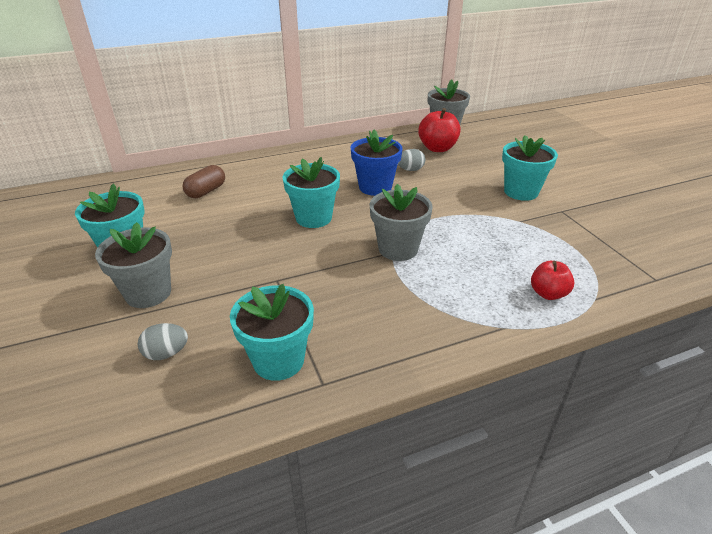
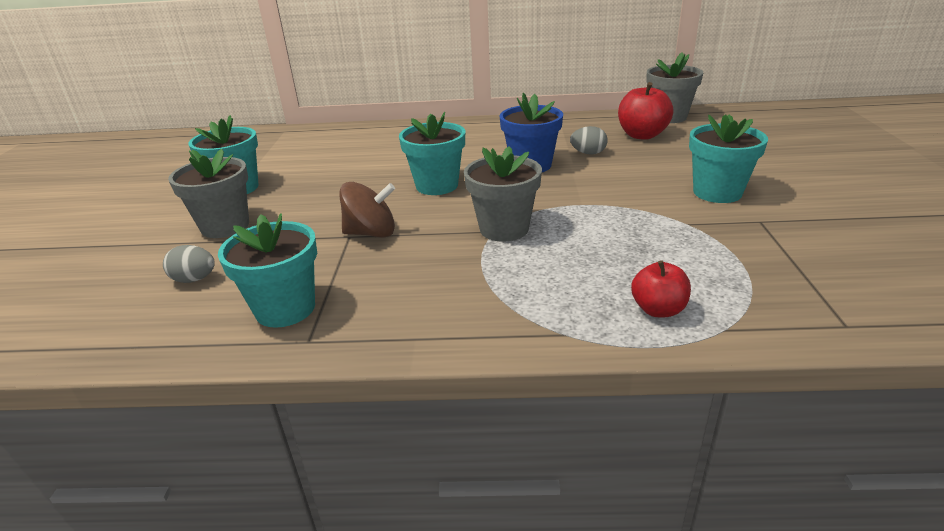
camera: 25 degrees right, 5 degrees down
brown capsule [183,165,225,198] -> none
none -> brown spinning top [339,182,395,238]

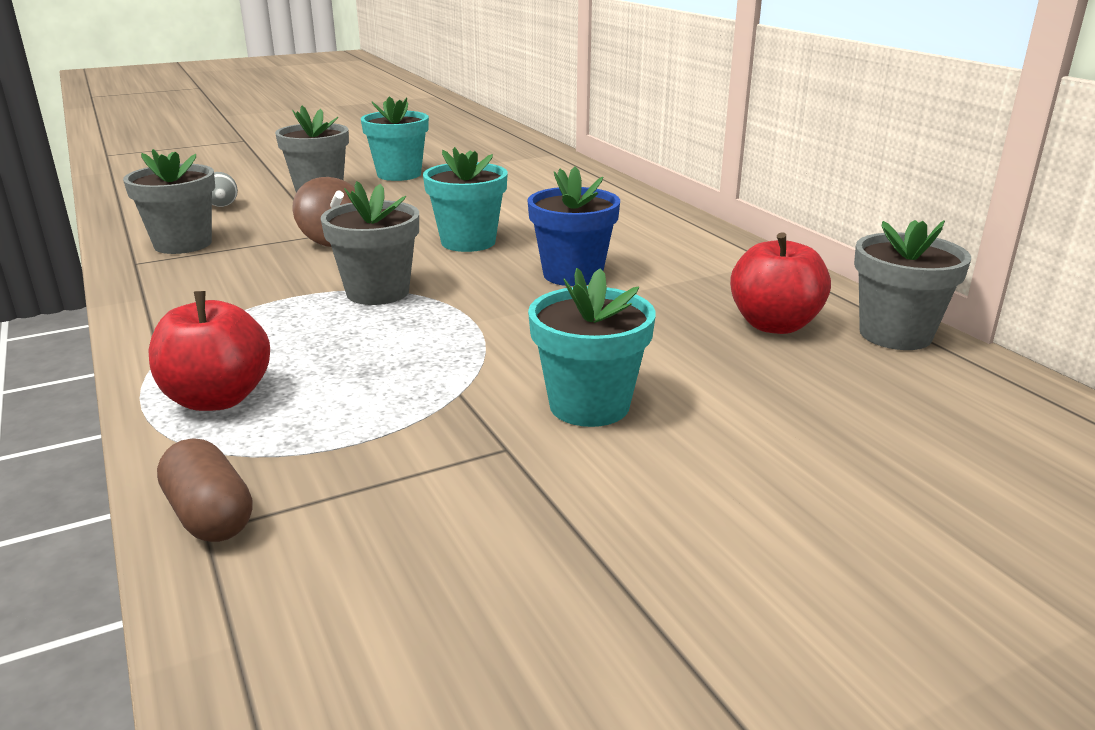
camera: 60 degrees right, 5 degrees down
turquoise flower pot [218,213,317,328] -> grey flower pot [123,149,215,254]
grey egg [570,126,608,155] -> none
red apple [631,260,691,317] -> red apple [148,291,270,411], size x1.57
none -> brown capsule [157,439,253,542]

